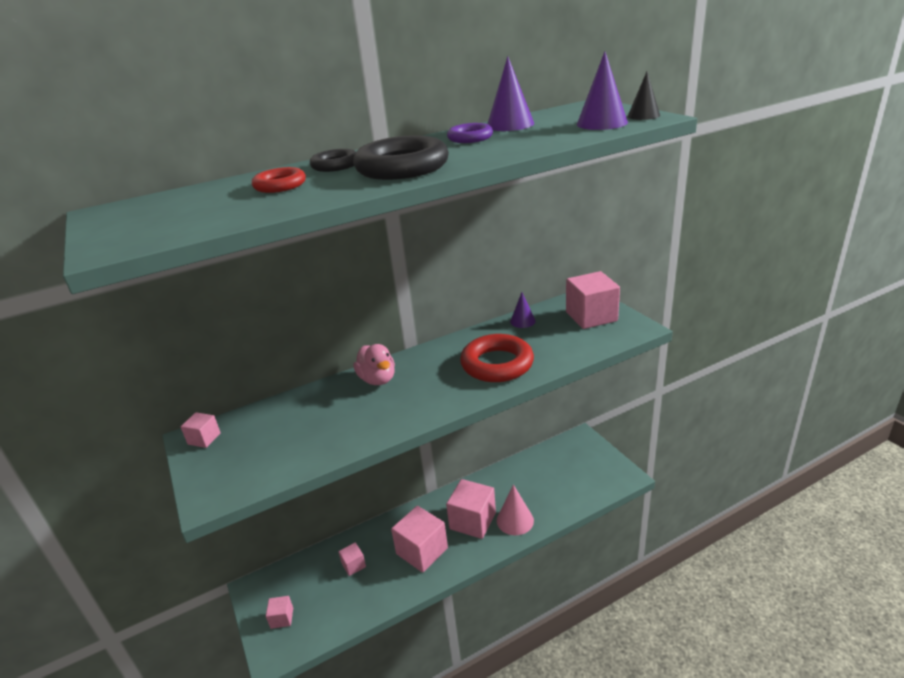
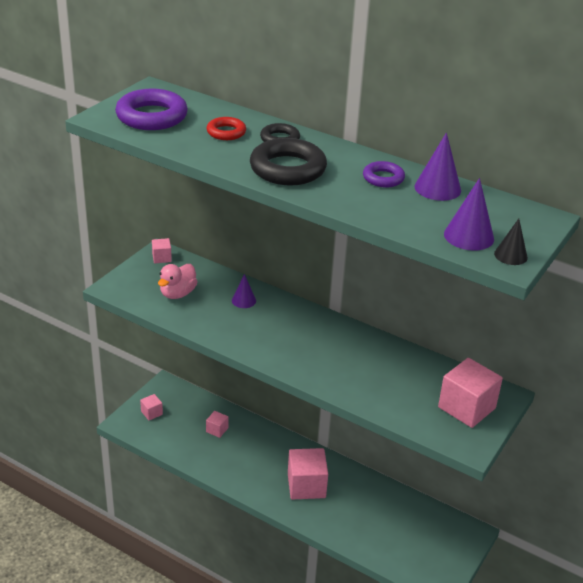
camera: 55 degrees right, 5 degrees up
pink duck [353,344,395,385] -> pink duck moved to [158,264,198,299]
pink cube [391,506,448,572] -> none
red ring [460,334,534,382] -> none
pink cone [497,484,534,535] -> none
purple cone [510,292,536,328] -> purple cone moved to [232,274,256,308]
none -> purple ring [115,88,188,130]

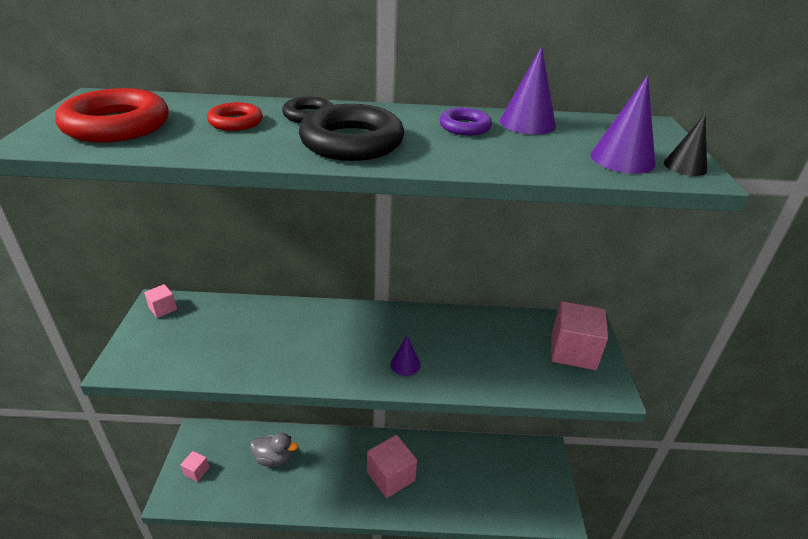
camera: 30 degrees left, 0 degrees up
purple ring [115,88,188,130] -> red ring [55,88,169,143]
pink duck [158,264,198,299] -> none
pink cube [206,411,228,438] -> grey duck [250,433,298,466]
purple cone [232,274,256,308] -> purple cone moved to [391,336,421,376]

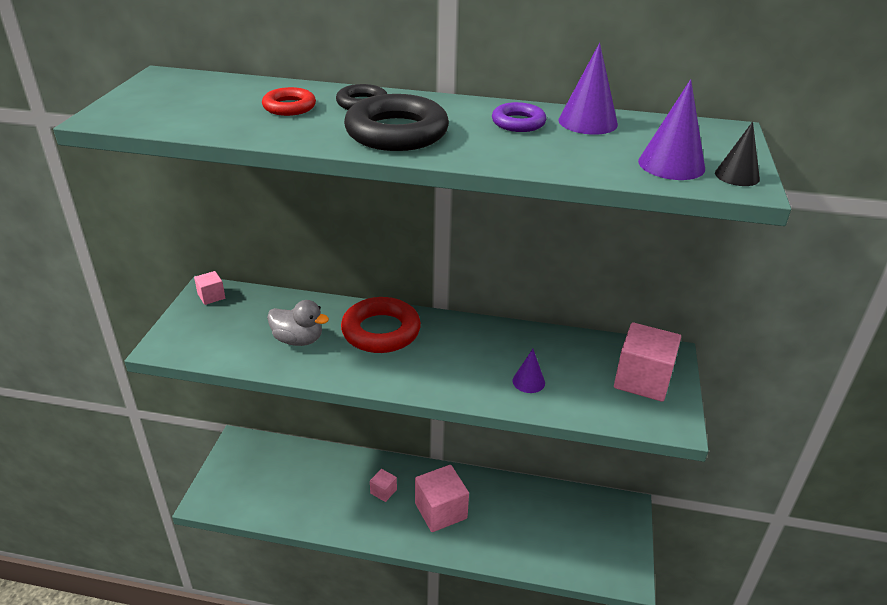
camera: 10 degrees right, 0 degrees up
red ring [55,88,169,143] -> red ring moved to [341,297,421,353]
pink cube [180,451,209,482] -> pink cube moved to [370,469,397,502]
grey duck [250,433,298,466] -> grey duck moved to [267,300,329,346]
purple cone [391,336,421,376] -> purple cone moved to [513,349,545,393]

